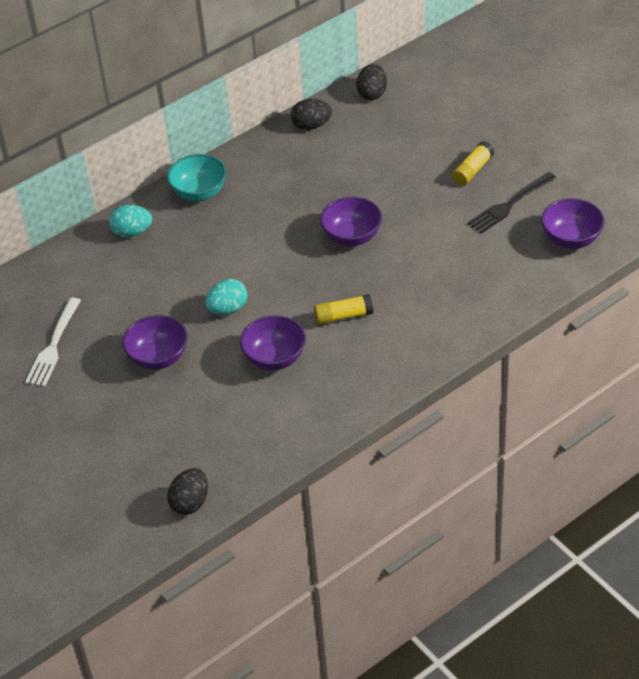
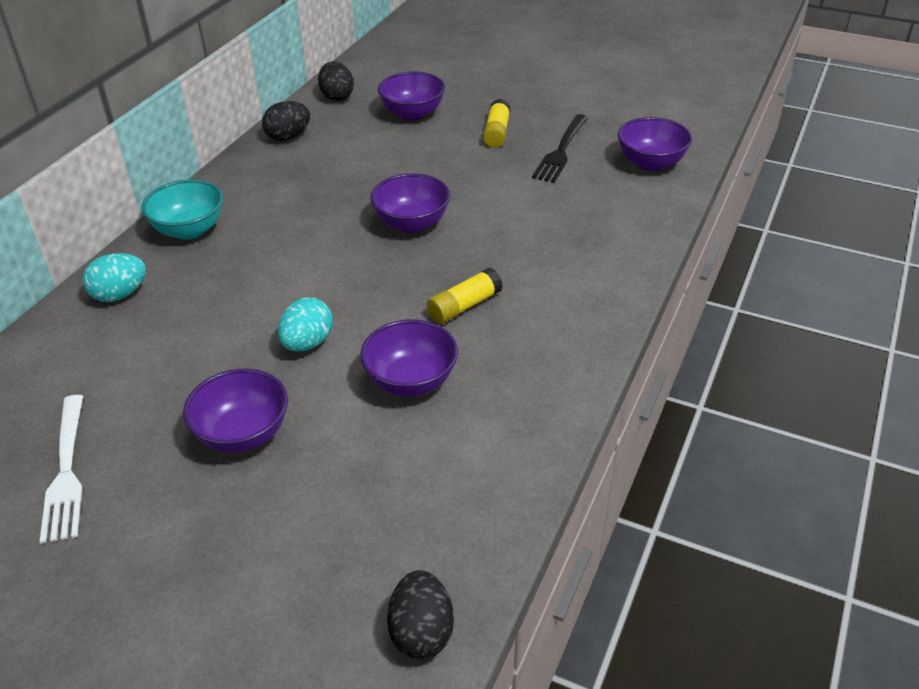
camera: 30 degrees left, 5 degrees down
none -> purple bowl [378,72,445,121]

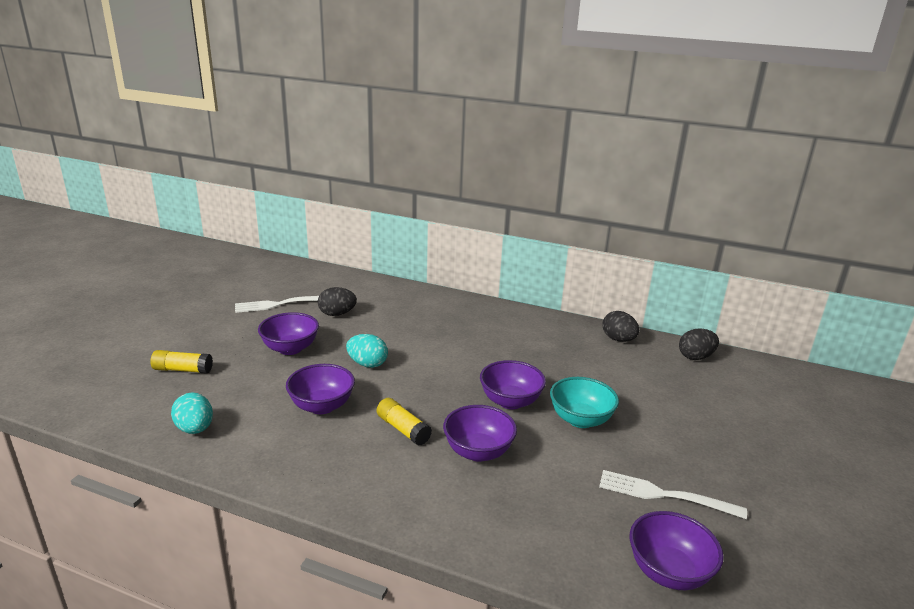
camera: 85 degrees right, 15 degrees down
turquoise egg [82,253,146,302] -> turquoise egg moved to [171,393,213,434]
turquoise bowl [141,179,223,240] -> turquoise bowl moved to [550,377,619,428]
purple bowl [378,72,445,121] -> purple bowl moved to [443,405,517,462]
black egg [387,570,454,659] -> black egg moved to [318,287,357,316]
yellow glue stick [483,99,511,148] -> yellow glue stick moved to [150,350,213,374]
black fork [532,114,588,183] -> white fork [599,470,747,519]

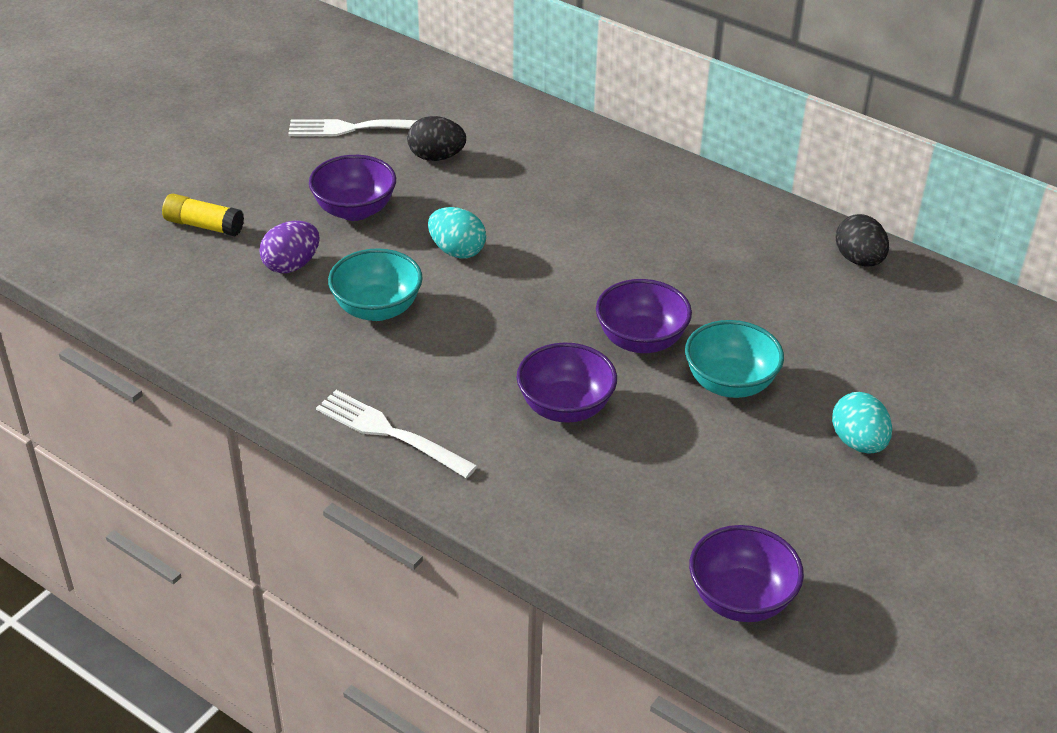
camera: 15 degrees right, 15 degrees up
turquoise egg [171,393,213,434] -> turquoise egg moved to [832,392,892,454]
purple bowl [286,364,355,414] -> turquoise bowl [328,248,423,321]
yellow glue stick [377,398,432,446] -> none
white fork [599,470,747,519] -> white fork moved to [316,390,477,478]
black egg [679,328,719,360] -> none
none -> purple egg [259,221,320,273]

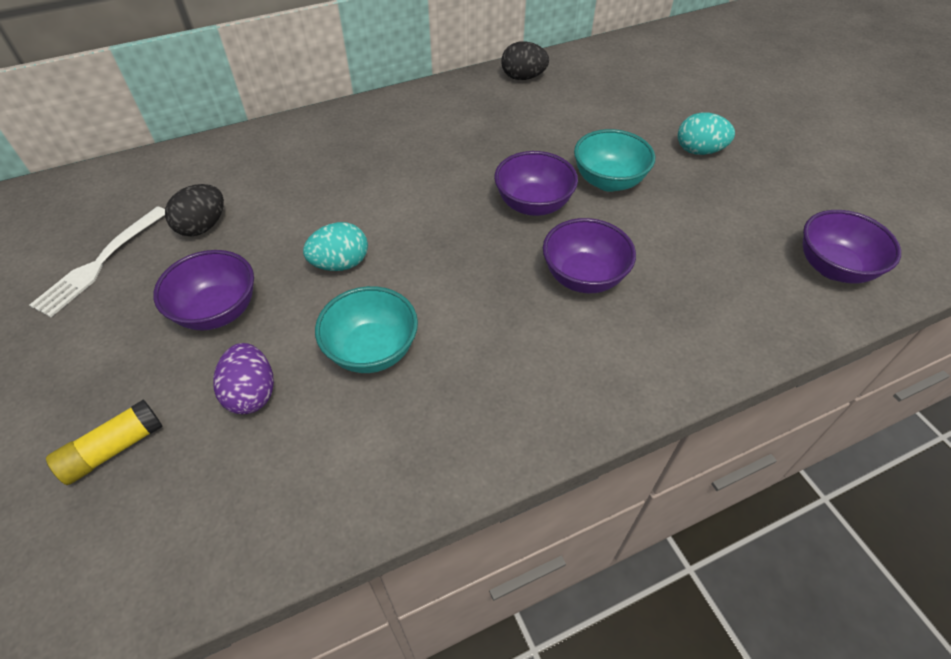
camera: 60 degrees left, 10 degrees up
white fork [316,390,477,478] -> none

